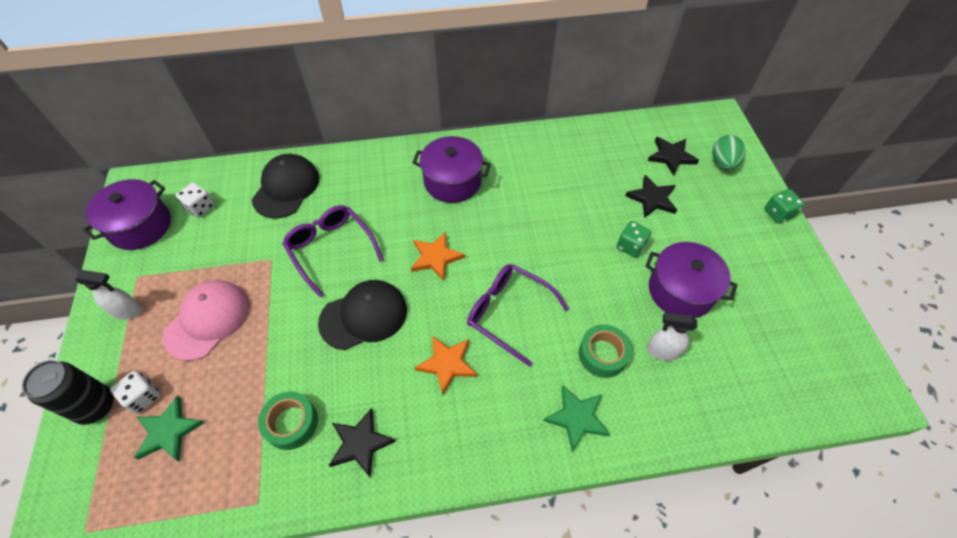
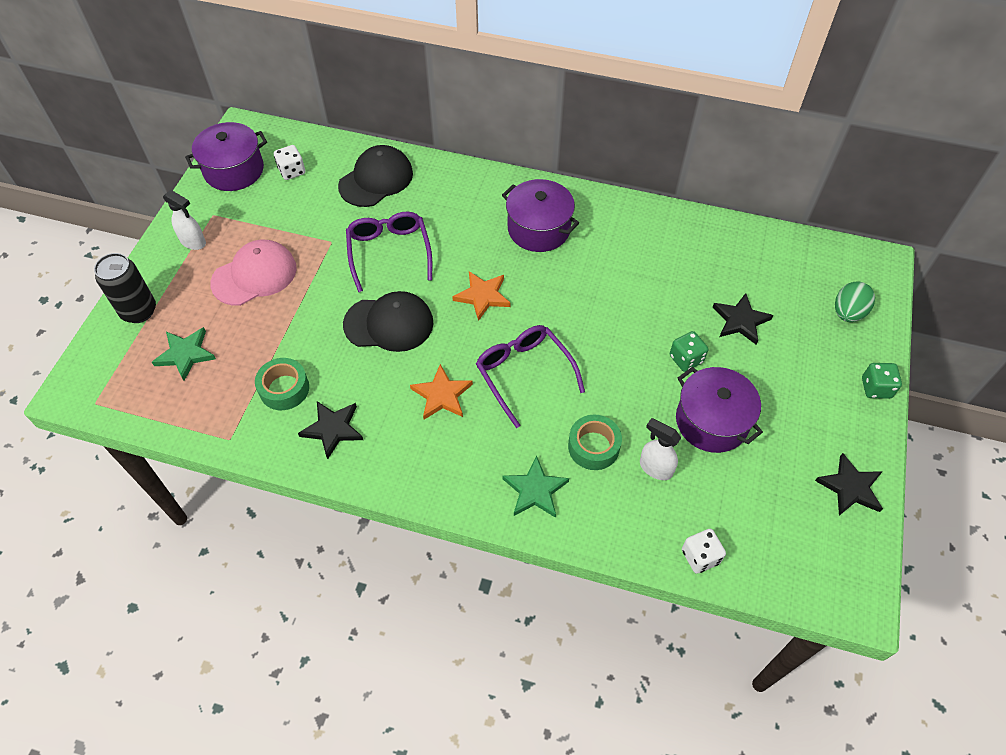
camera: 25 degrees right, 0 degrees up
white dice [110,371,160,414] -> white dice moved to [682,529,726,574]
black star [648,137,699,176] -> black star moved to [815,453,883,516]

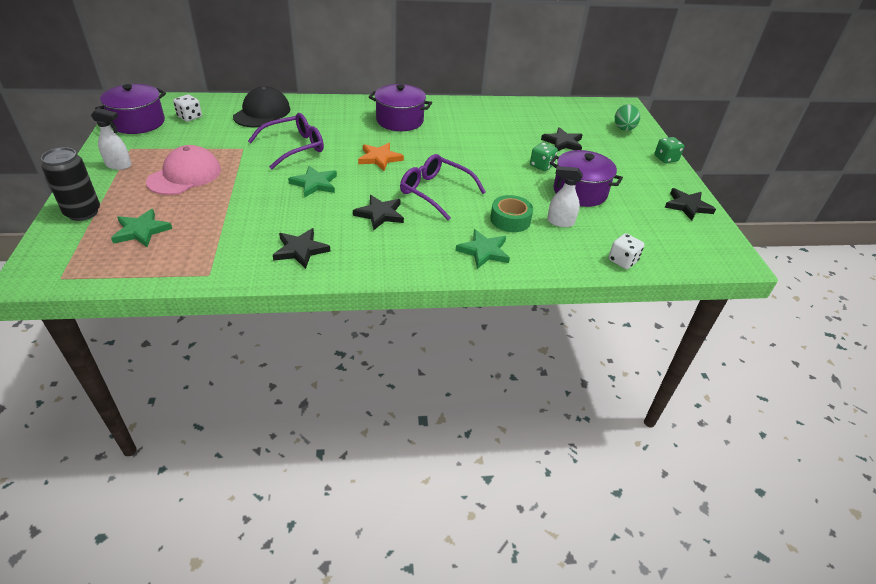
camera: 25 degrees left, 15 degrees down
green tape [255,358,309,410] -> none
black cap [343,291,433,352] -> green star [288,166,337,198]
purple glasses [346,212,432,292] -> purple glasses turned 90 degrees clockwise [248,113,324,169]
orange star [410,364,473,420] -> black star [353,195,404,230]

